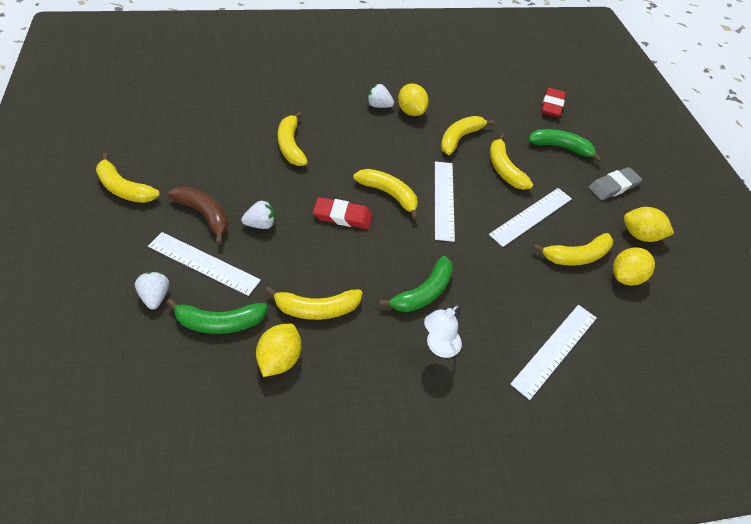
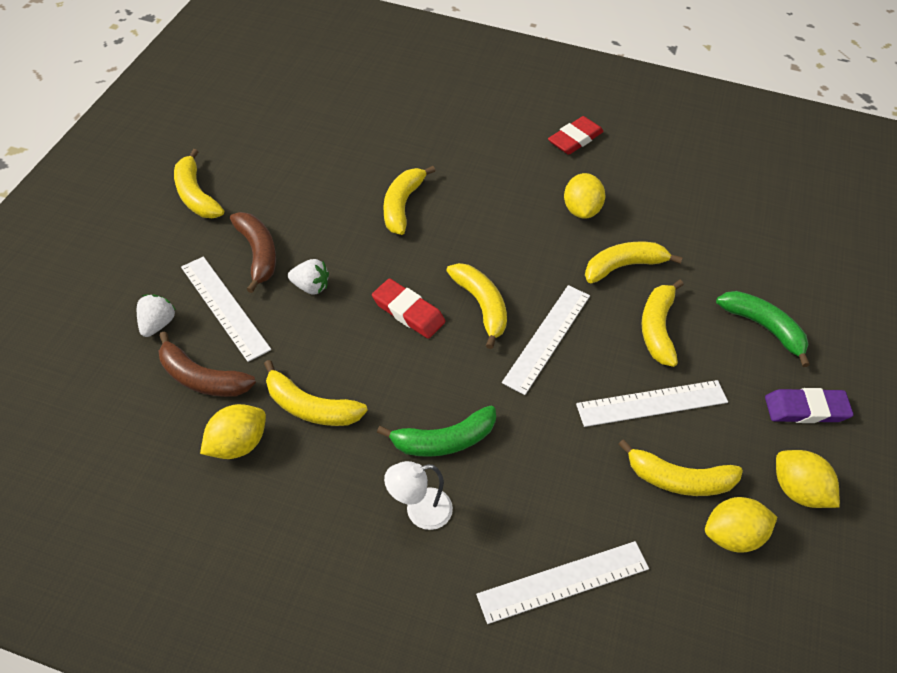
camera: 30 degrees right, 0 degrees up
green banana [166,298,268,334] -> brown banana [159,331,256,397]
white strawberry [367,84,394,108] -> none
red eraser [541,88,566,117] -> red eraser moved to [548,116,604,155]
grey eraser [588,167,642,200] -> purple eraser [765,388,854,423]

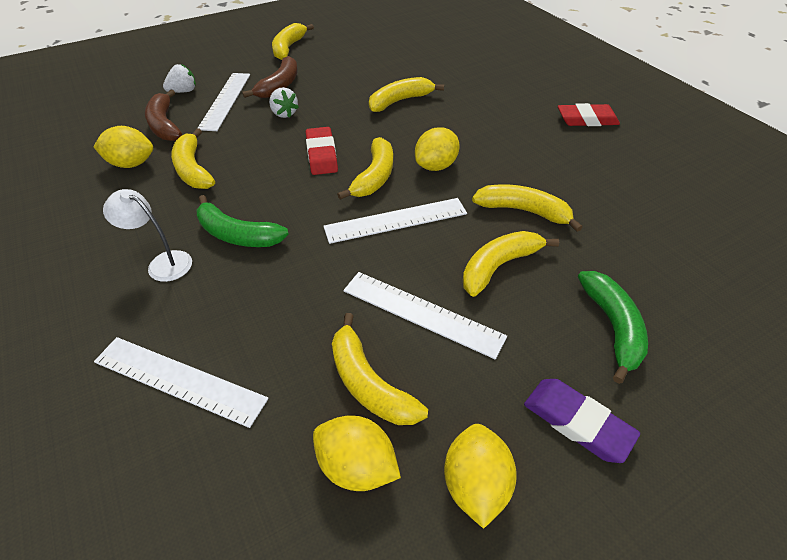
camera: 45 degrees right, 5 degrees down
yellow lemon [564,173,605,219] -> yellow lemon moved to [415,127,460,171]

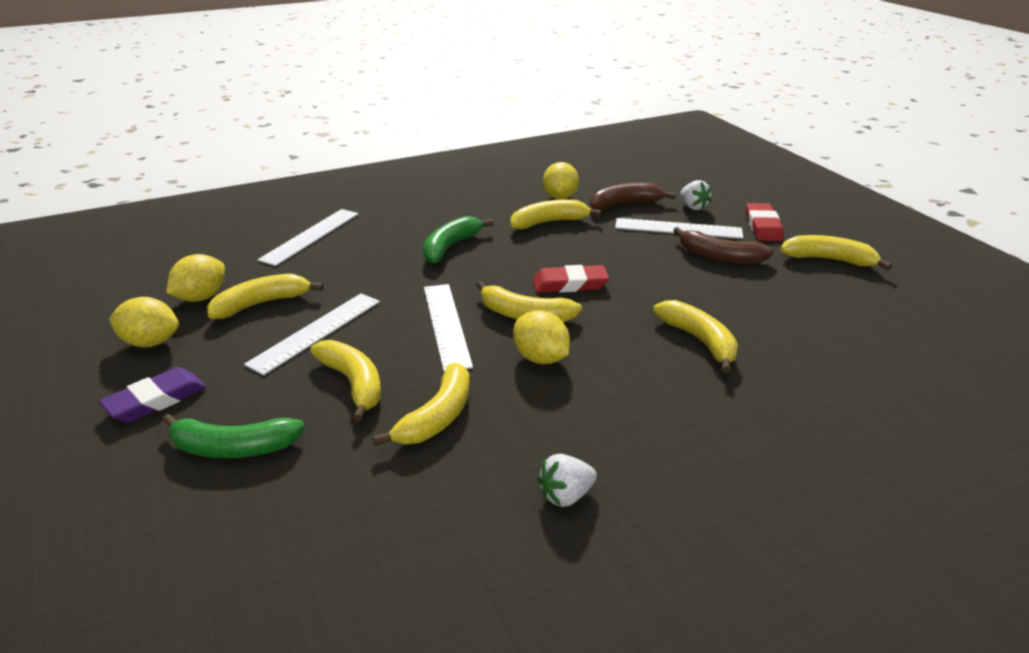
camera: 95 degrees right, 15 degrees down
white lamp [103,189,192,282] -> none
white strawberry [269,87,299,118] -> white strawberry moved to [538,454,597,507]
red eraser [558,103,620,126] -> red eraser moved to [746,203,784,241]

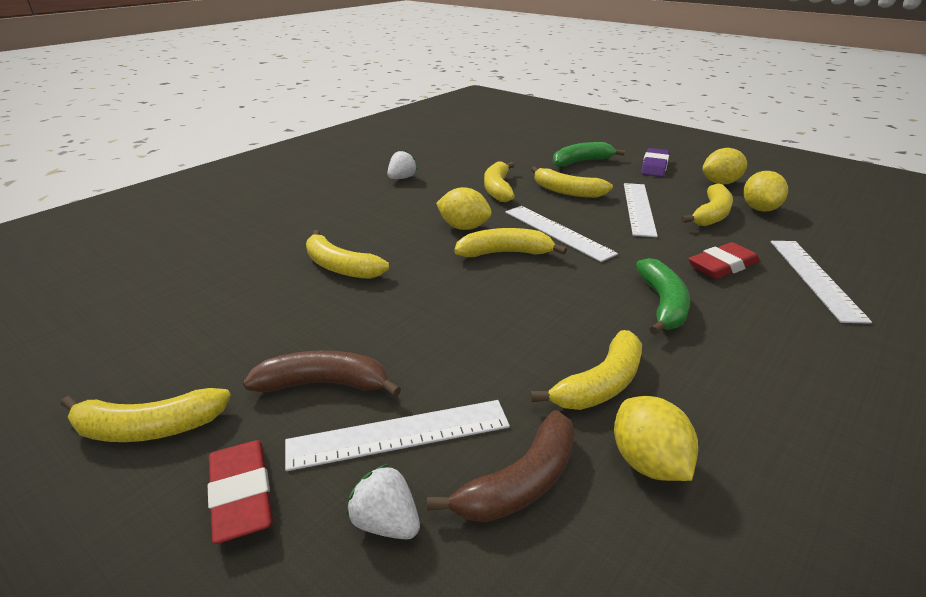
camera: 155 degrees right, 0 degrees up
red eraser [533,265,609,293] -> red eraser moved to [688,242,760,279]

